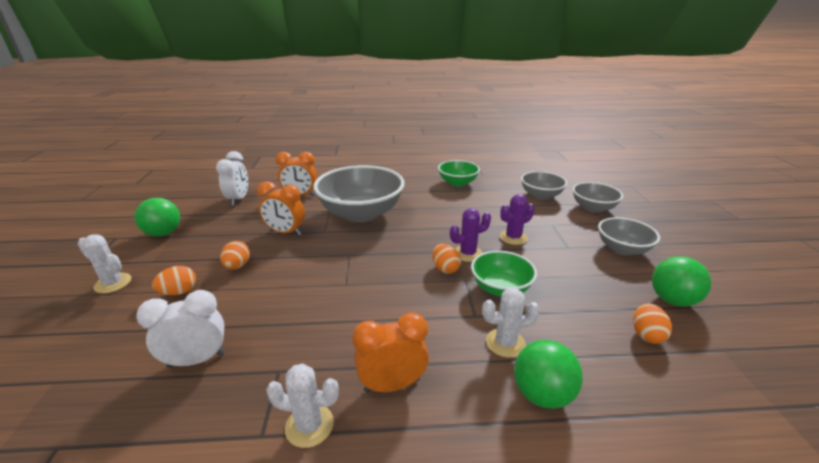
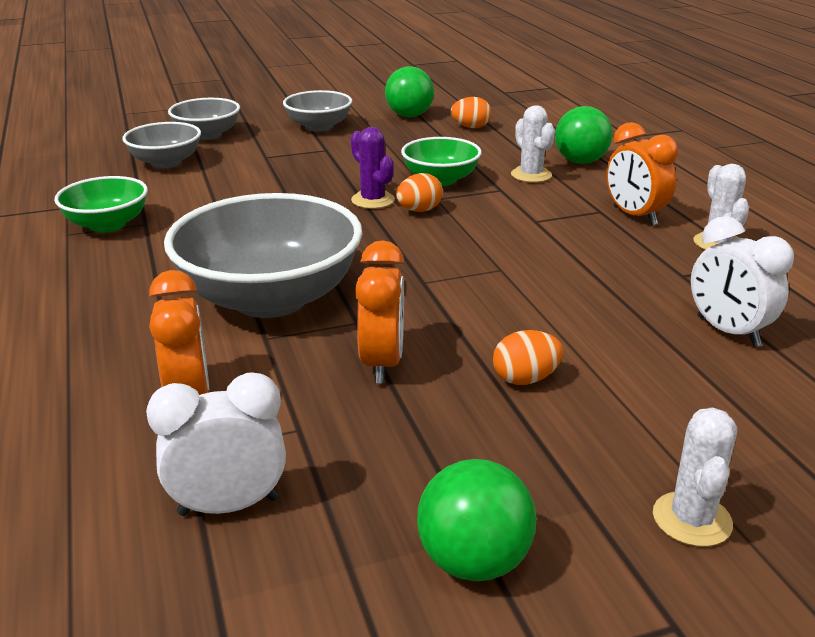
camera: 105 degrees left, 0 degrees up
orange egg [152,266,196,295] -> none
purple cactus [500,194,535,245] -> none

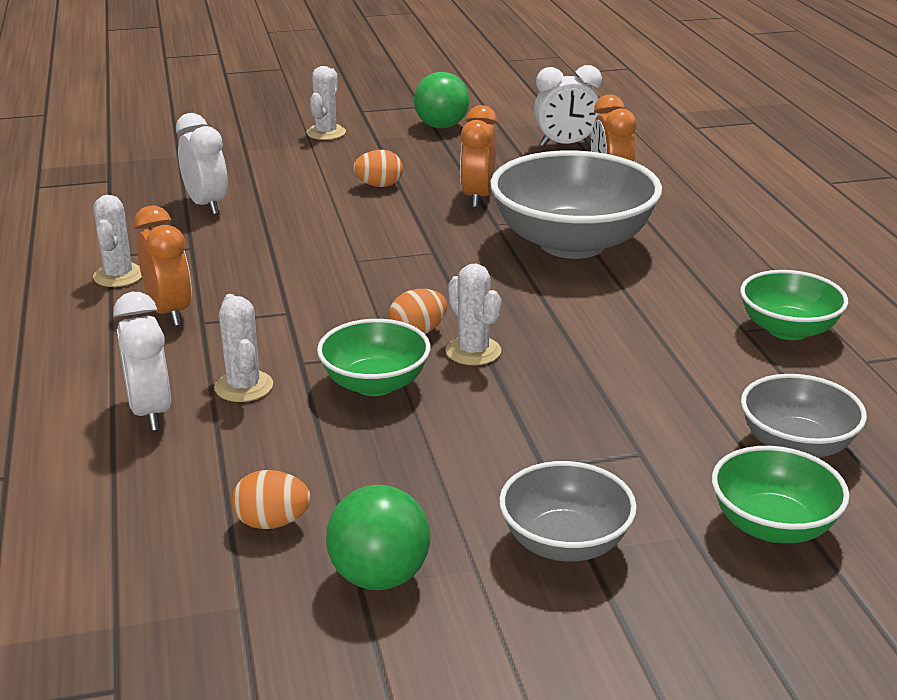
camera: 175 degrees left, 0 degrees up
grey bowl [168,98,240,140] -> green bowl [712,446,850,543]
purple cactus [351,127,395,209] -> white cactus [446,264,501,365]
green ball [555,106,613,164] -> white clock [113,292,171,431]

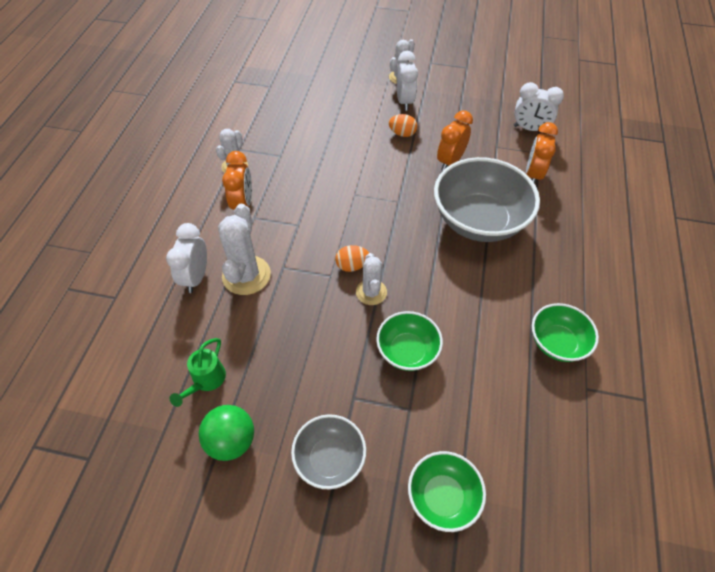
camera: 25 degrees right, 25 degrees up
white clock [176,113,228,215] -> white clock moved to [397,51,418,111]
white cactus [214,294,273,402] -> white cactus [218,204,271,295], size x1.58
orange egg [232,470,311,529] -> green watering can [169,338,226,407]
green bowl [317,319,431,396] -> green bowl moved to [376,311,443,371]
green ball [414,72,470,128] -> none
grey bowl [741,374,867,458] -> none

